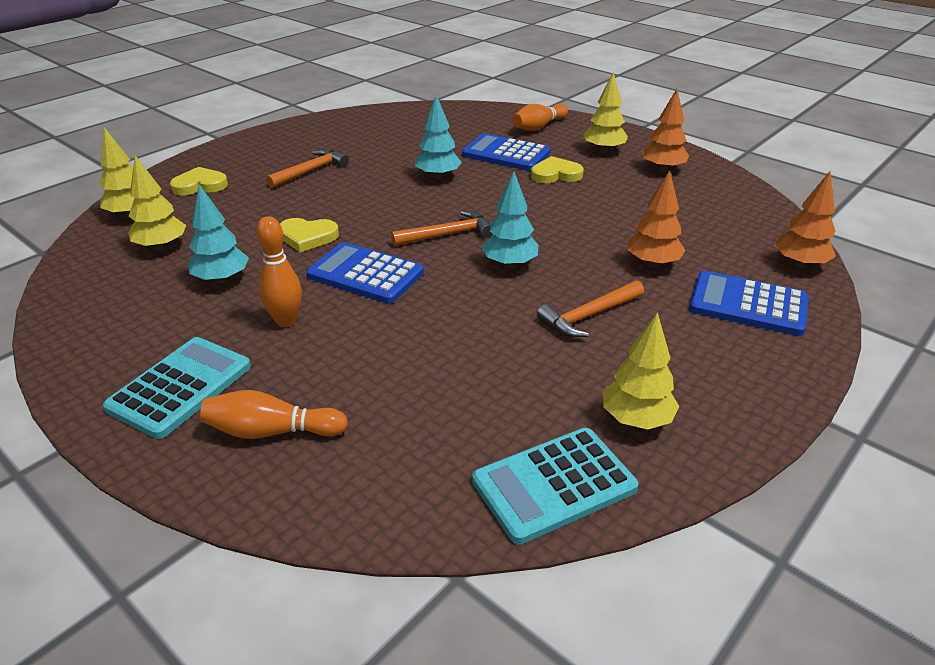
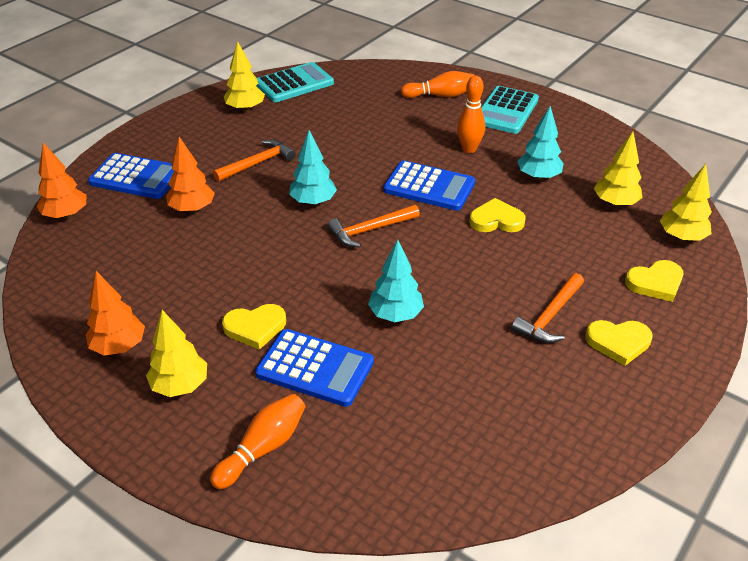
camera: 175 degrees right, 5 degrees up
none -> yellow heart [586,320,652,366]

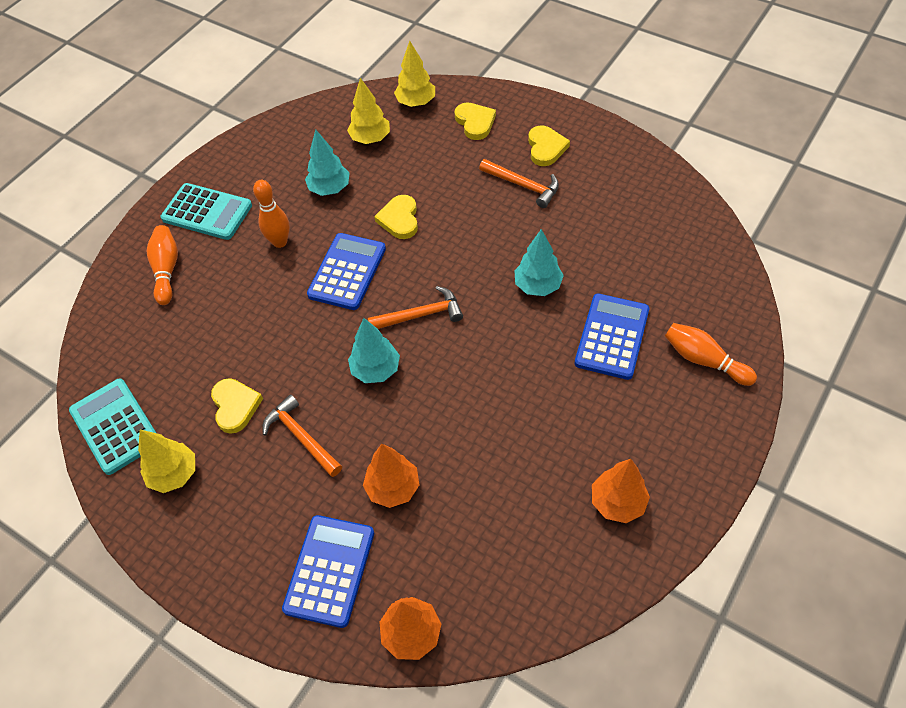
camera: 90 degrees left, 15 degrees up
yellow tree [146,310,207,397] -> none
yellow heart [222,304,286,350] -> yellow heart moved to [211,378,263,434]
orange hammer [327,205,420,247] -> orange hammer turned 75 degrees counterclockwise [368,286,463,329]

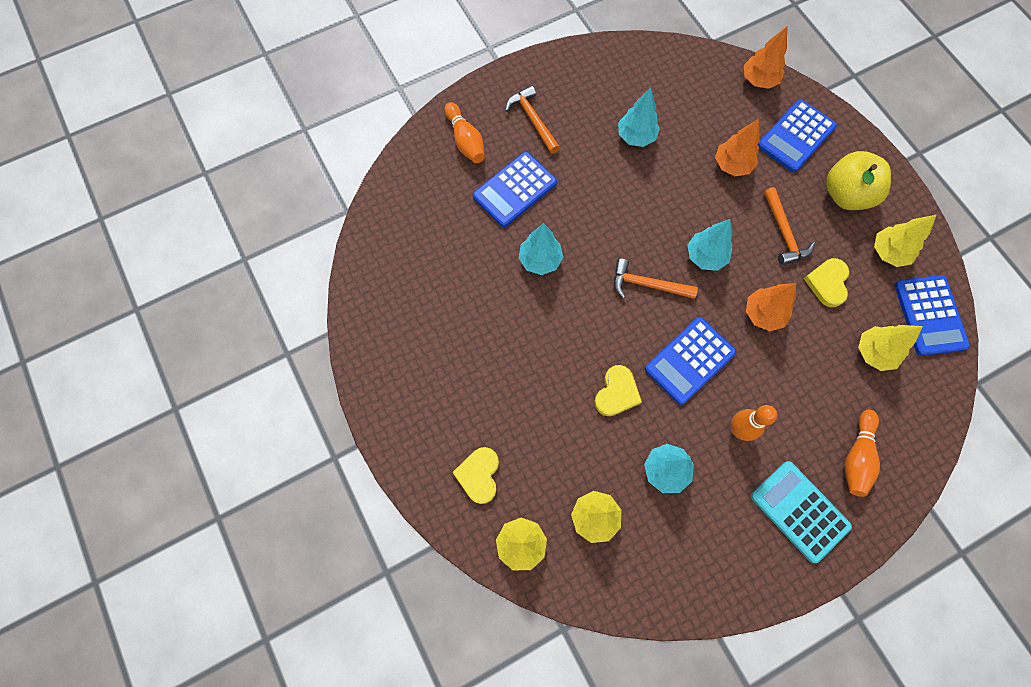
camera: 155 degrees left, 15 degrees up
turquoise calculator [69,378,156,475] -> blue calculator [895,275,970,356]
orange hammer [479,159,559,208] -> orange hammer moved to [505,85,560,154]
yellow heart [528,125,570,166] -> none
orange tree [592,459,650,523] -> orange tree moved to [746,283,796,331]
none -> turquoise tree [618,88,660,147]
none -> yellow apple [826,151,891,210]
none -> yellow tree [858,325,923,371]

